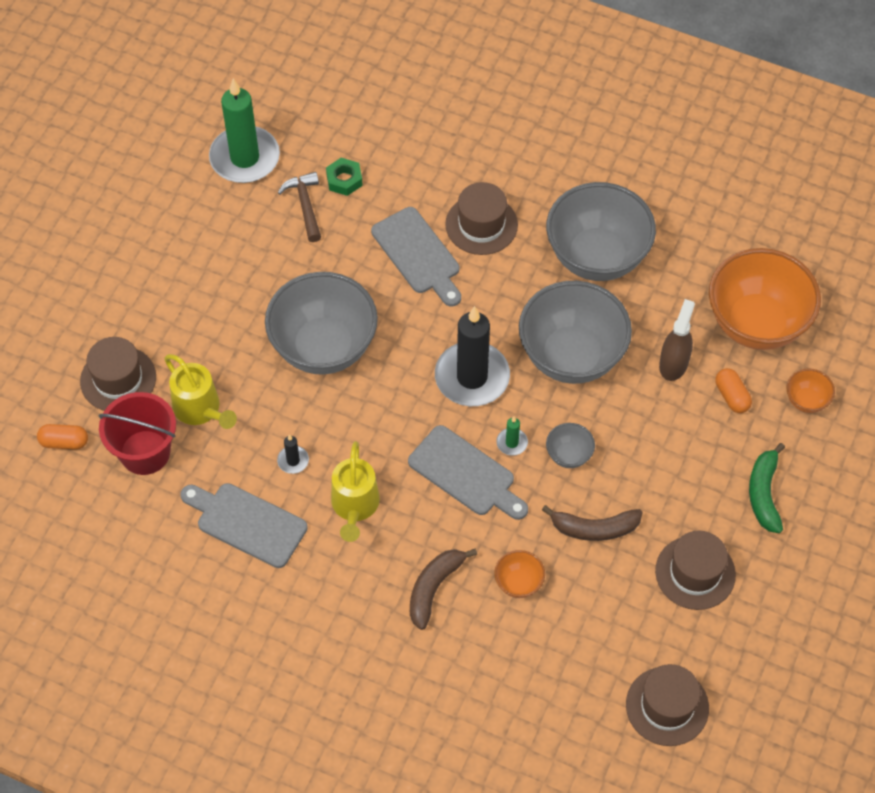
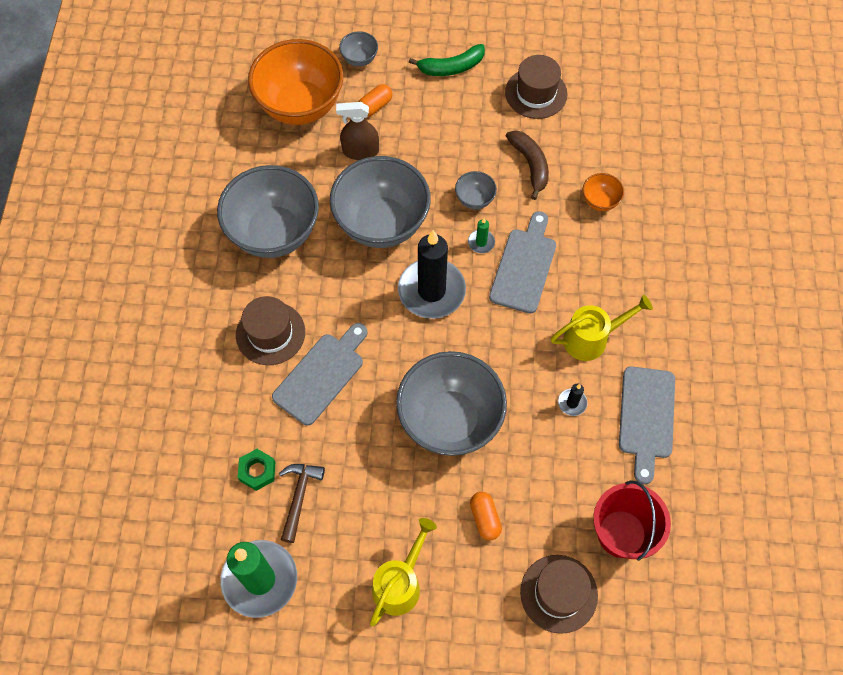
camera: 110 degrees left, 5 degrees up
orange capsule [37,424,88,450] -> orange capsule moved to [470,492,502,540]
yellow watering can [164,354,237,429] -> yellow watering can moved to [370,518,437,626]
brown hammer [278,172,321,242] -> brown hammer turned 135 degrees clockwise [279,464,325,543]
brown banana [410,549,477,630] -> none
brown hat [626,664,709,746] -> none
orange bowl [786,369,835,413] -> grey bowl [339,31,378,67]

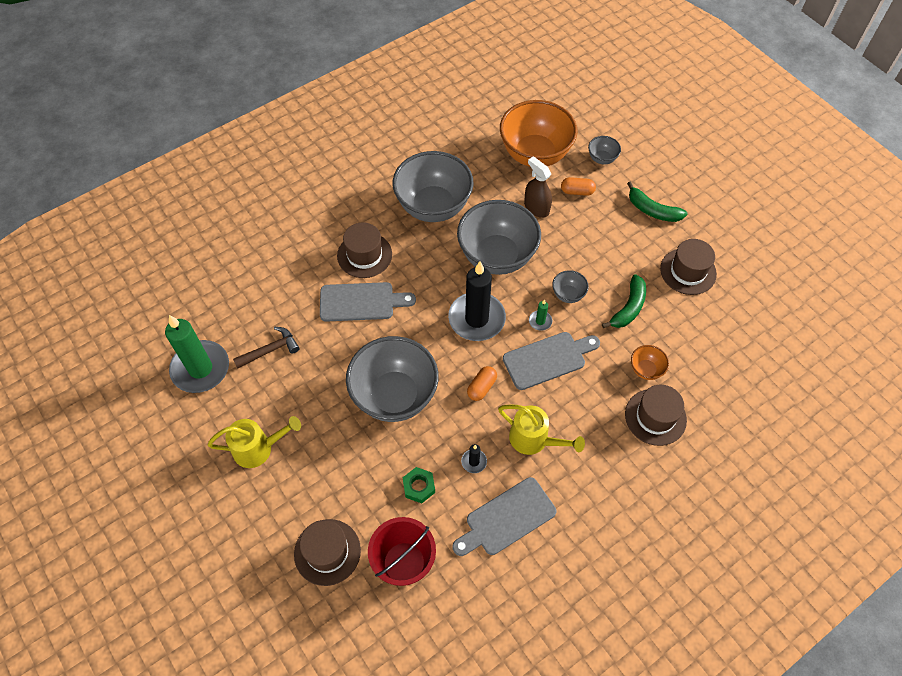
camera: 50 degrees right, 5 degrees down
green nut [238,449,275,491] -> green nut moved to [403,467,435,503]
orange capsule [470,492,502,540] -> orange capsule moved to [467,366,497,401]
brown banana [506,130,549,200] -> green banana [602,274,646,328]
none -> brown hat [625,385,687,446]

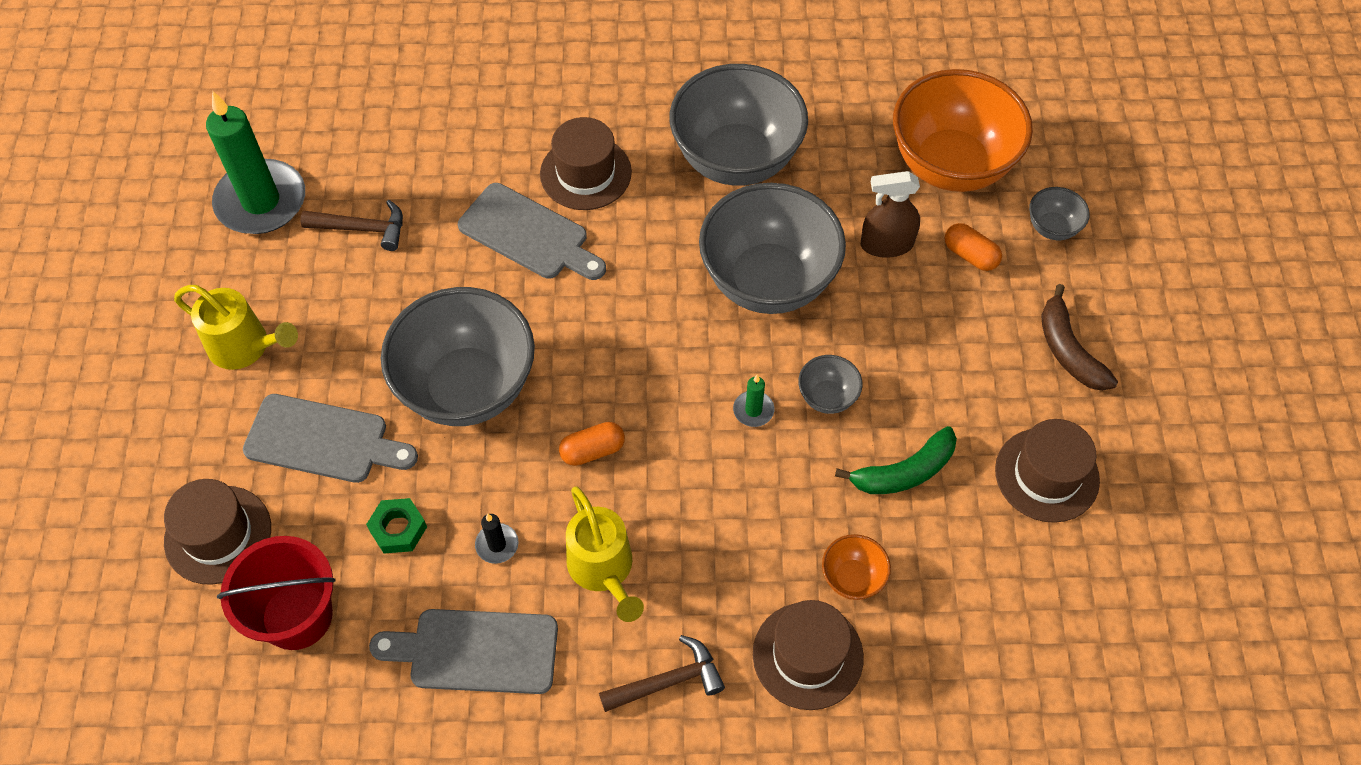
camera: 35 degrees right, 0 degrees up
black candle [448,261,506,341] -> none
grey cutting board [503,332,600,390] -> grey cutting board moved to [243,394,418,483]
brown spray bottle [524,157,552,218] -> brown spray bottle turned 90 degrees counterclockwise [861,171,920,258]
green banana [627,181,688,222] -> brown banana [1041,284,1118,391]
none -> brown hammer [599,635,725,712]

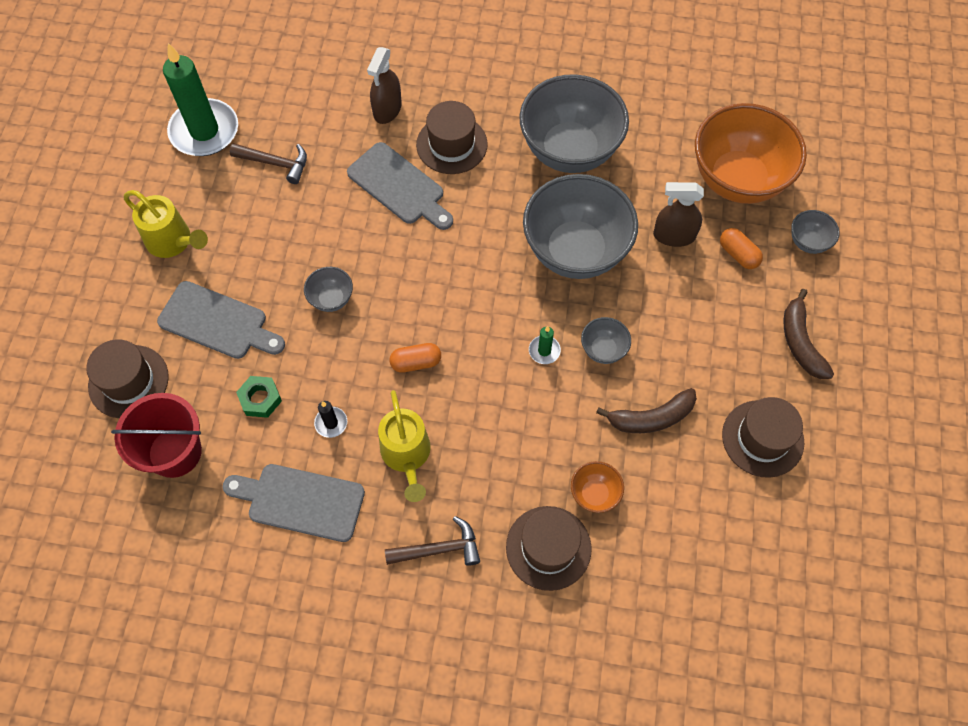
camera: 10 degrees right, 5 degrees up
grey bowl [381,287,535,426] -> grey bowl [304,267,353,312], size x0.43
green banana [835,426,957,494] -> brown banana [596,388,697,433]
none -> brown spray bottle [367,47,402,124]

